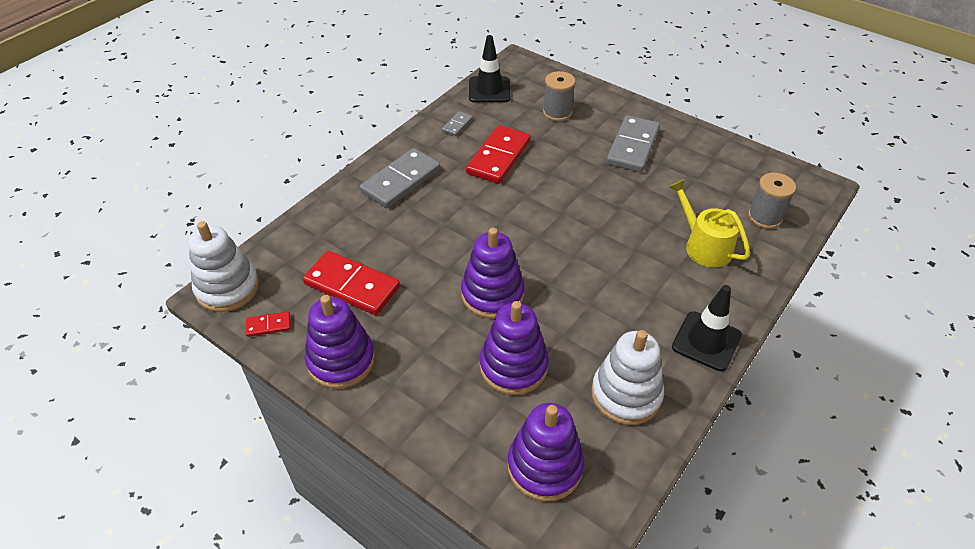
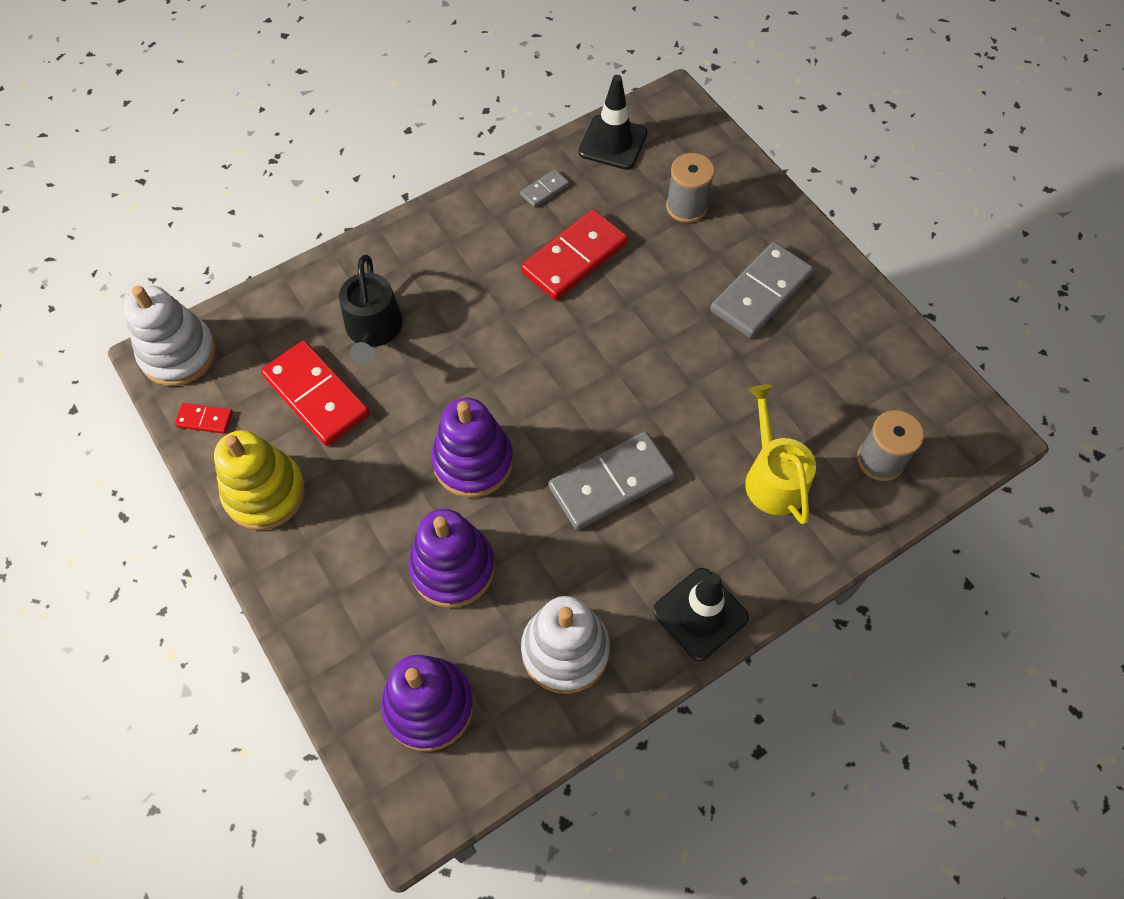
camera: 20 degrees right, 15 degrees up
purple stacking toy [305,295,375,389] -> yellow stacking toy [214,430,306,530]
grey domino [360,148,441,208] -> grey domino moved to [549,431,675,530]
none -> black watering can [339,255,403,364]

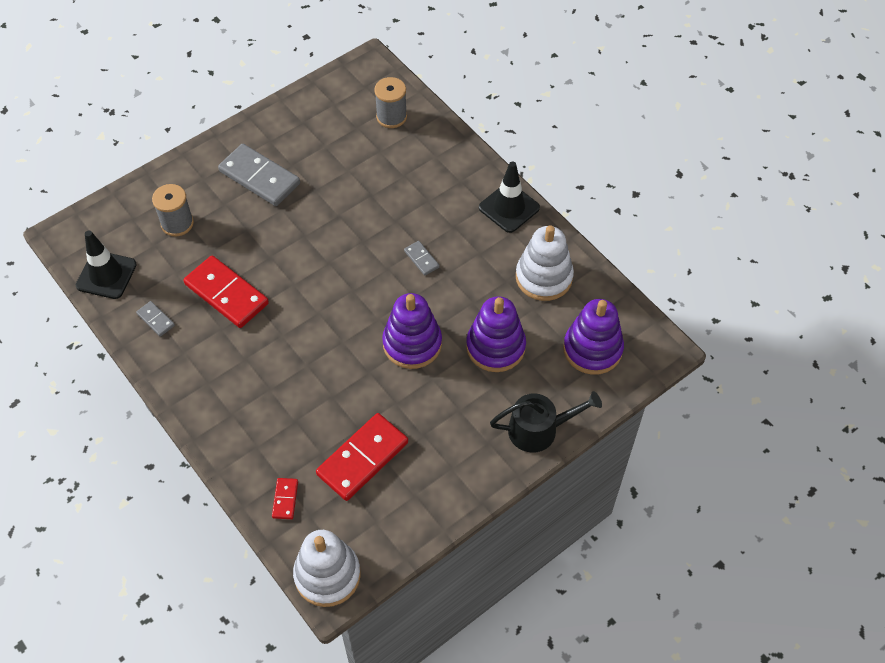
camera: 95 degrees left, 5 degrees down
red domino [175,403,233,434] -> red domino moved to [272,478,298,519]
yellow stacking toy [214,430,306,530] -> none
black watering can [339,255,403,364] -> black watering can moved to [490,391,602,453]
grey domino [549,431,675,530] -> grey domino [404,241,440,276], size x0.47
yellow watering can [745,384,816,524] -> none

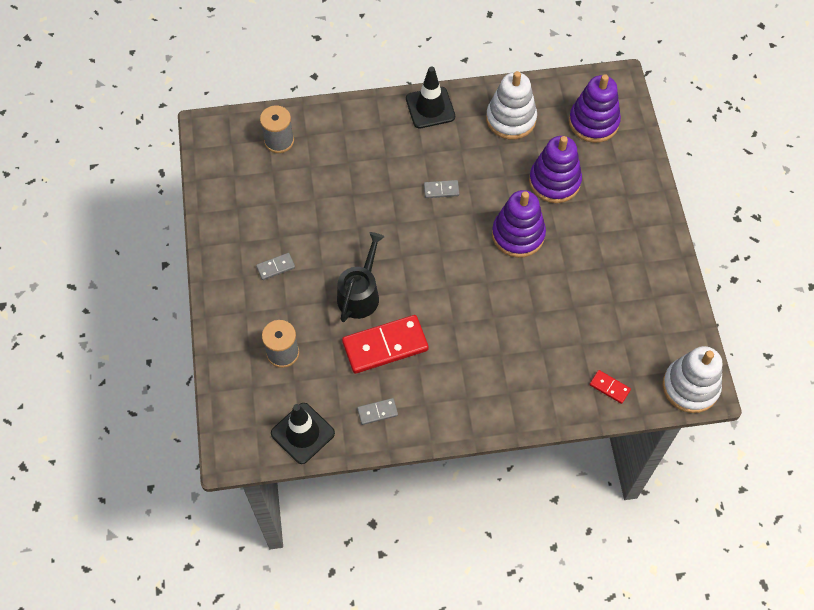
camera: 60 degrees left, 5 degrees up
grey domino [218,144,300,206] -> grey domino [256,253,295,280], size x0.47
red domino [316,413,408,501] -> none
black watering can [490,391,602,453] -> black watering can moved to [337,232,384,322]

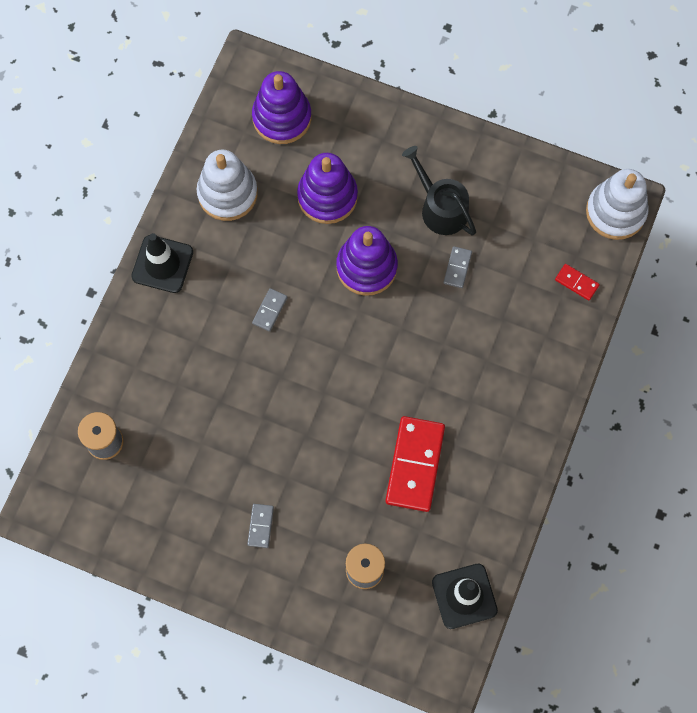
camera: 60 degrees left, 10 degrees up
black watering can [337,232,384,322] -> black watering can moved to [402,146,476,235]
grey domino [357,398,398,425] -> grey domino moved to [443,246,472,288]
red domino [589,370,631,404] -> red domino turned 60 degrees clockwise [555,264,600,301]

